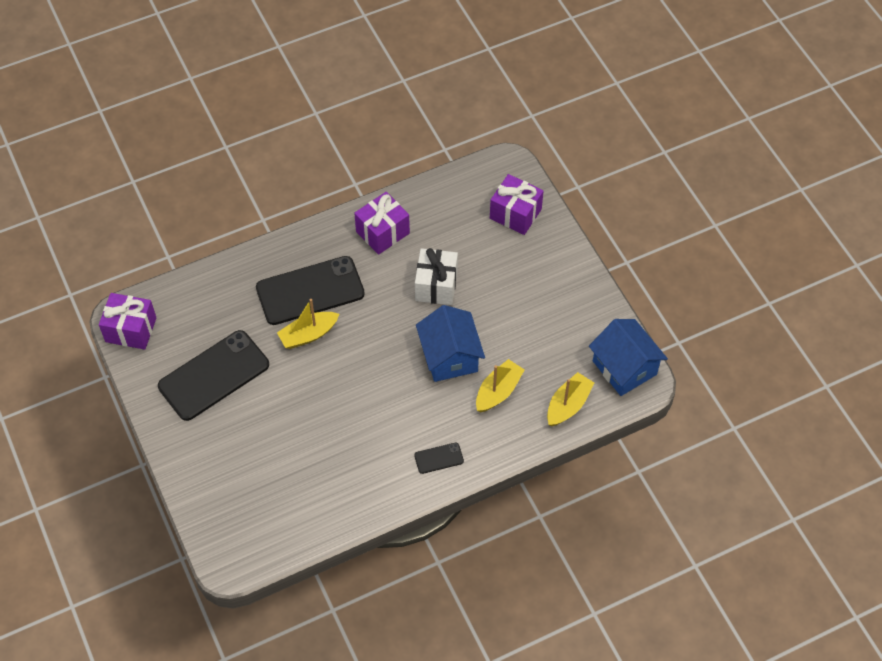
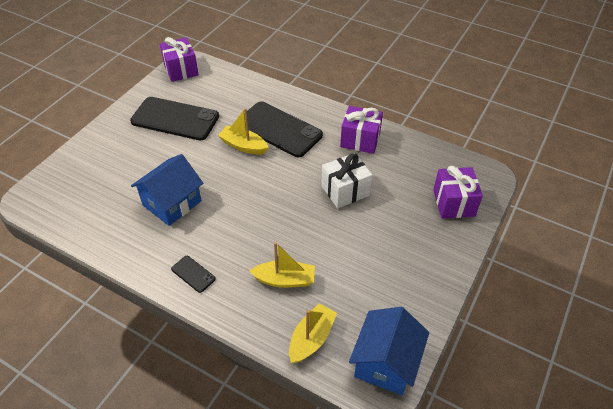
camera: 55 degrees right, 10 degrees down
blue house [416,305,485,382] -> blue house moved to [131,154,203,226]
yellow boat [547,372,594,426] -> yellow boat turned 60 degrees counterclockwise [289,303,337,363]

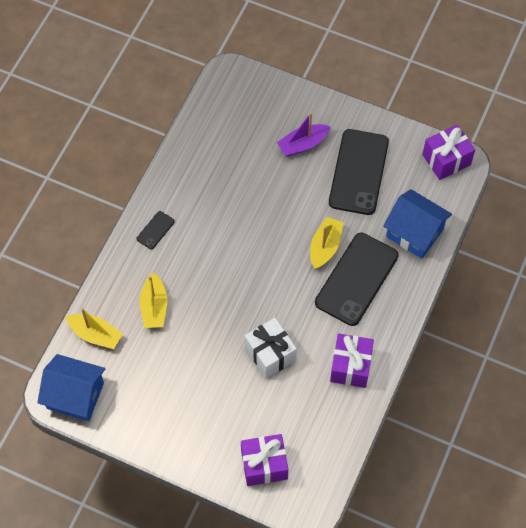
camera: 85 degrees right, 15 degrees up
blue house [131,154,203,226] -> blue house moved to [383,189,452,259]
none -> purple boat [277,113,331,157]

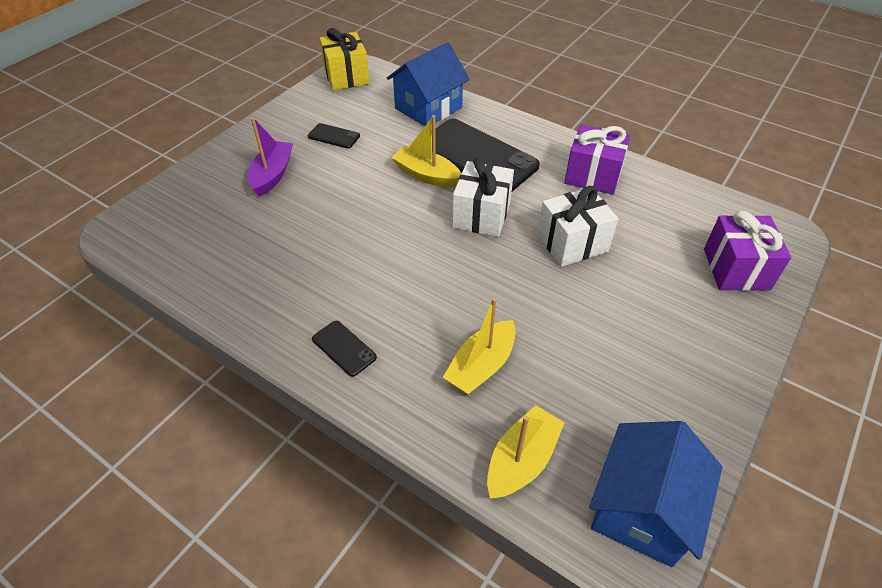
camera: 80 degrees left, 15 degrees down
yellow boat [140,272,167,328] -> yellow boat turned 120 degrees clockwise [443,297,516,395]
purple boat [277,113,331,157] -> purple boat turned 150 degrees counterclockwise [248,117,293,197]
black phone [329,129,389,215] -> black phone [308,123,360,148], size x0.43
purple gift [422,124,475,180] -> yellow gift [319,28,369,90]
none -> white gift [452,157,514,237]

